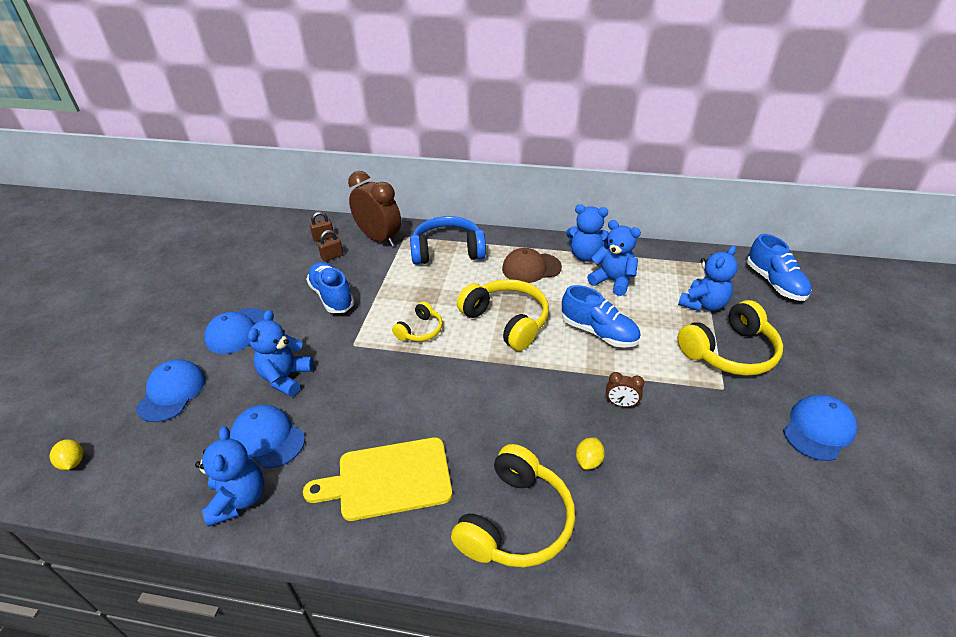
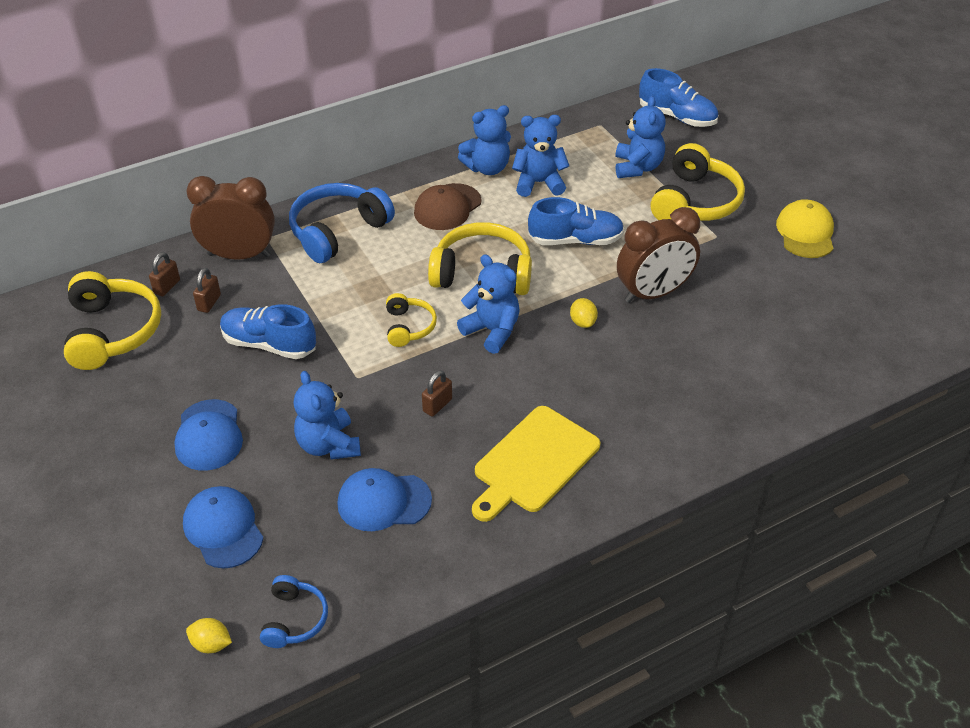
camera: 40 degrees left, 5 degrees up
blue teddy bear [195,426,264,527] -> blue teddy bear moved to [457,254,520,354]
yellow headphones [451,444,575,567] -> yellow headphones moved to [64,271,161,370]
yellow lemon [576,437,605,470] -> yellow lemon moved to [570,298,598,328]
brown clock [606,372,644,407] -> brown clock [617,207,700,303], size x2.25
blue cap [783,395,857,461] -> yellow cap [776,199,834,258]
none -> blue headphones [260,575,328,648]
none -> brown padlock [422,370,452,417]

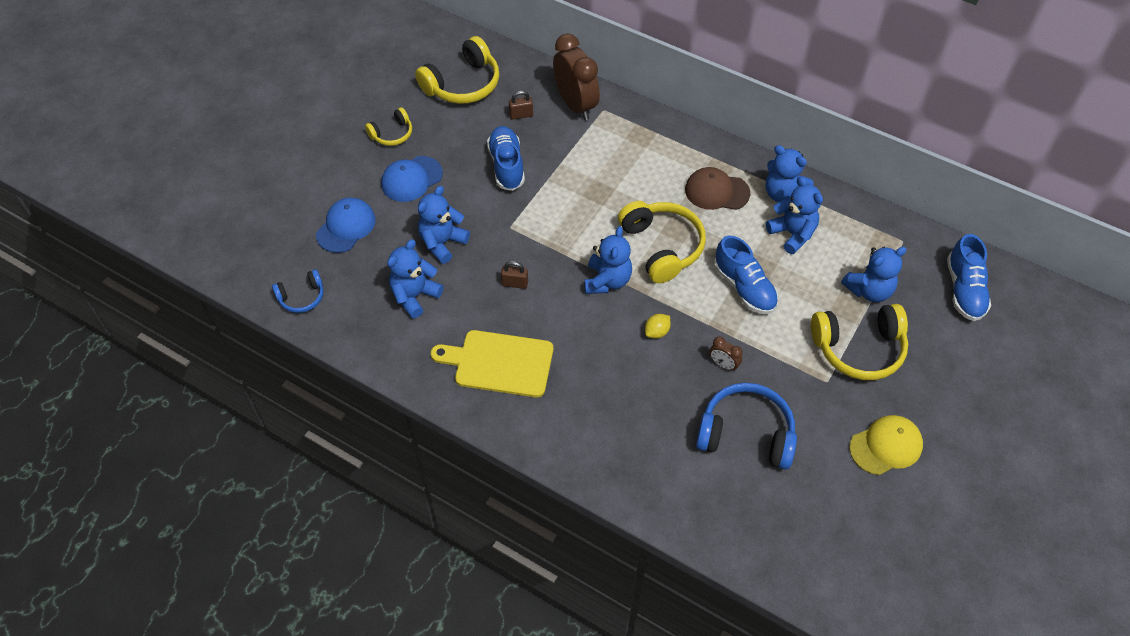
camera: 60 degrees right, 10 degrees up
brown padlock [149,252,180,296] -> none
yellow lemon [186,618,232,653] -> none
blue headphones [289,183,395,263] -> blue headphones moved to [696,383,797,470]
blue cap [337,468,432,531] -> blue teddy bear [387,239,444,318]
yellow headphones [386,293,437,347] -> yellow headphones moved to [365,108,412,146]
brown clock [617,207,700,303] -> brown clock [709,337,742,371], size x0.44

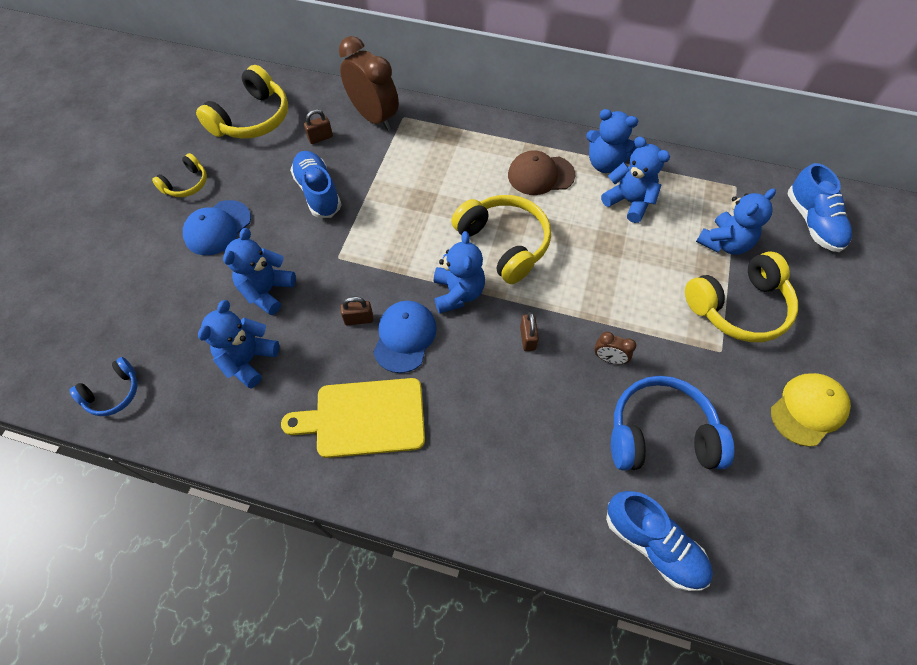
camera: 15 degrees left, 5 degrees up
blue cap [316,198,376,253] -> blue cap moved to [373,301,437,373]
yellow lemon [645,314,671,339] -> brown padlock [520,312,539,351]
blue shoe [714,235,778,314] -> blue shoe moved to [606,491,713,591]

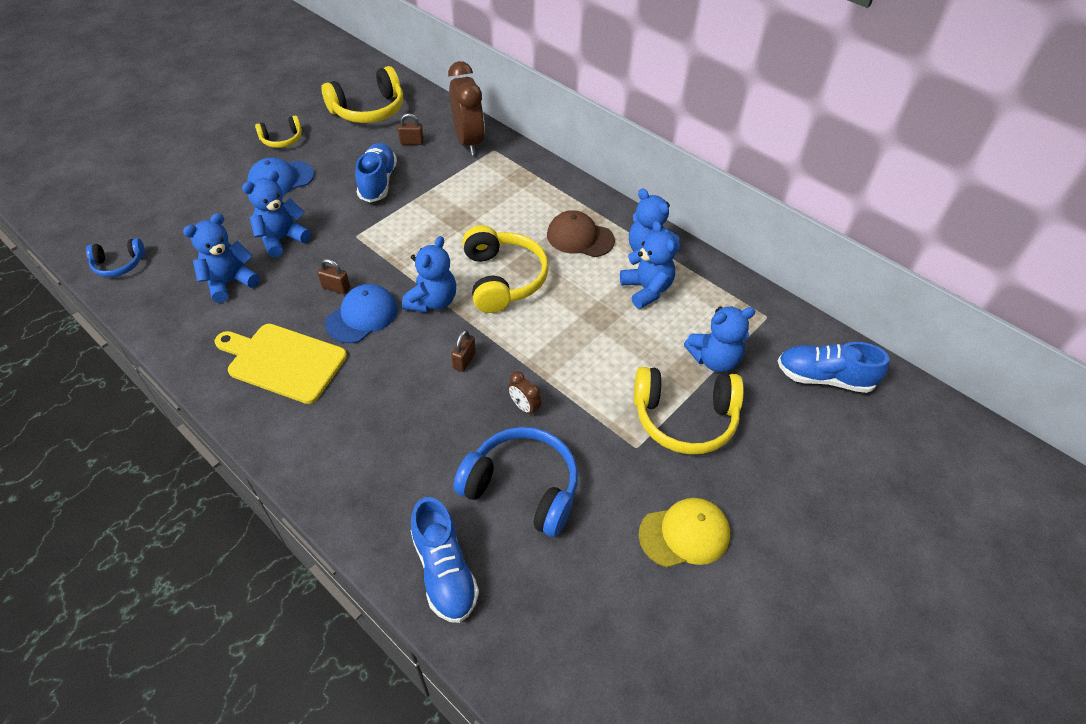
camera: 25 degrees right, 10 degrees down
blue shoe [787,163,852,252] -> blue shoe turned 90 degrees clockwise [778,342,889,393]

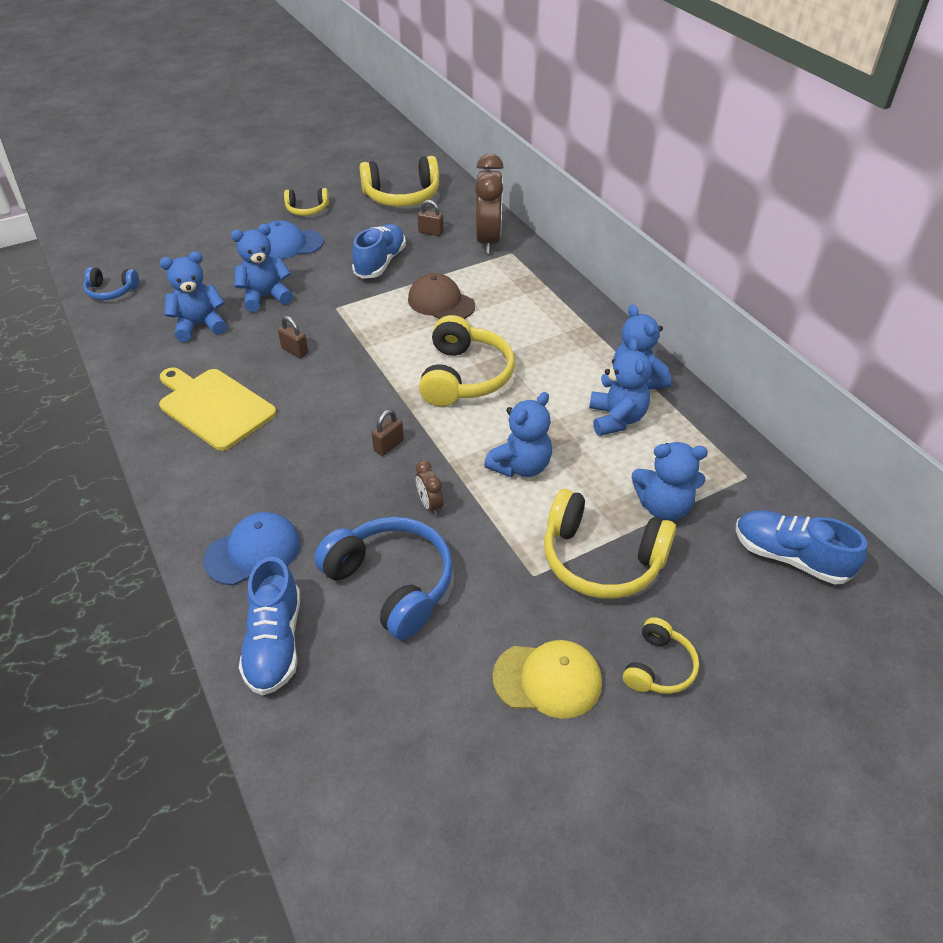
camera: 20 degrees right, 5 degrees down
blue cap [325,284,398,343] -> blue cap moved to [203,512,300,585]
blue teddy bear [402,236,456,312] -> blue teddy bear moved to [484,392,552,477]
brown cap [547,210,615,257] -> brown cap moved to [408,273,475,319]
none -> yellow headphones [623,617,699,694]

